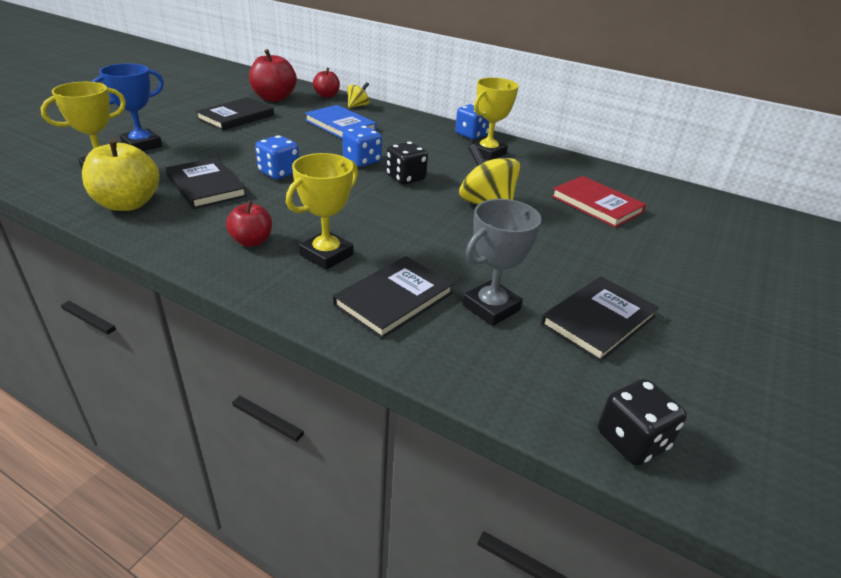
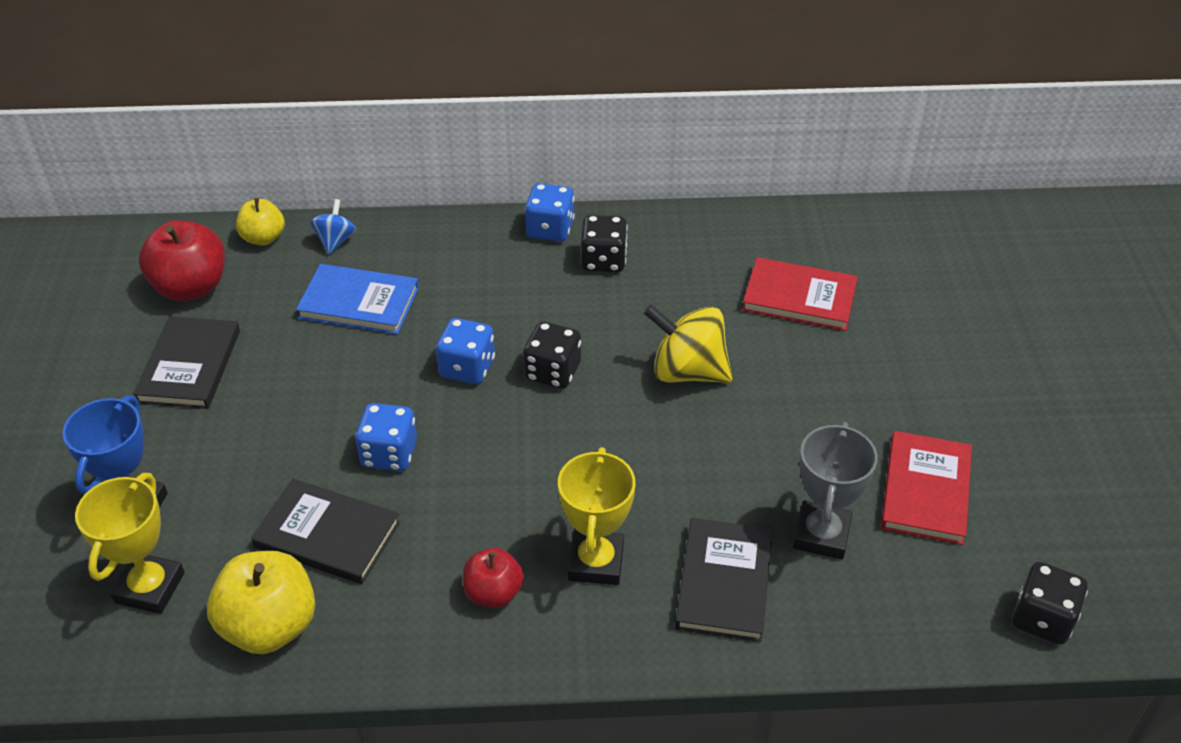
camera: 30 degrees left, 10 degrees up
red apple [313,68,340,98] -> yellow apple [236,198,285,246]
yellow spinning top [347,82,370,108] -> blue spinning top [310,199,356,254]
yellow trophy [469,77,519,160] -> black dice [581,215,628,272]
black book [541,276,659,362] -> red book [881,431,972,545]

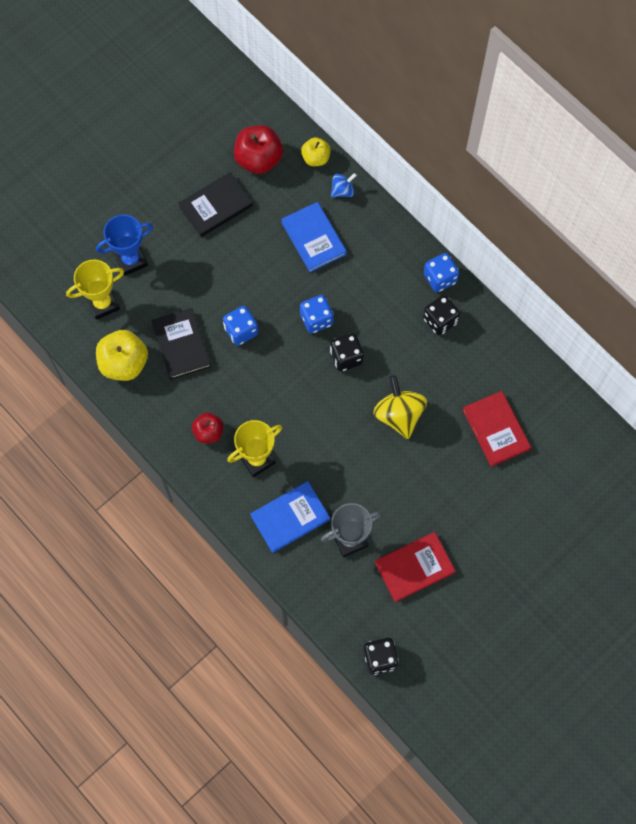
camera: 50 degrees right, 25 degrees up
black book [675,518,773,642] -> blue book [250,481,330,553]

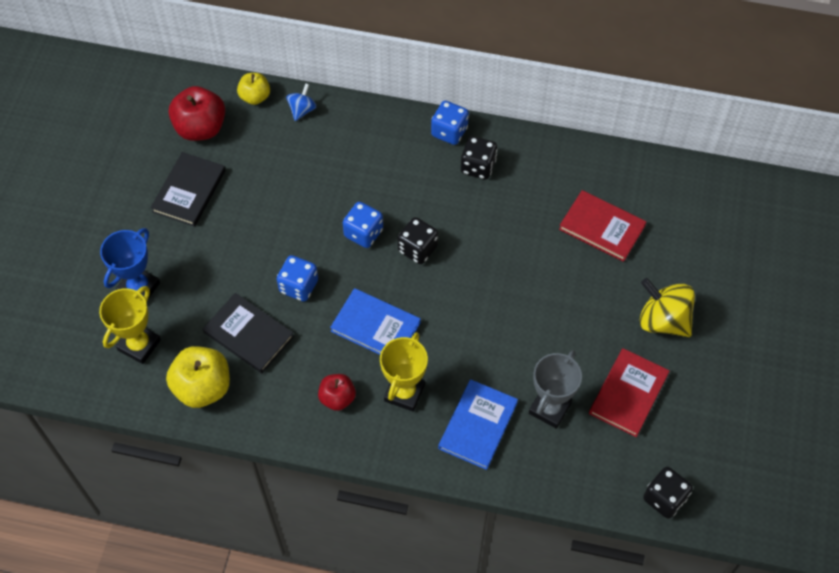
camera: 35 degrees left, 10 degrees down
blue book [281,202,347,272] -> blue book moved to [330,288,421,355]
yellow spinning top [373,375,427,439] -> yellow spinning top moved to [640,278,695,337]

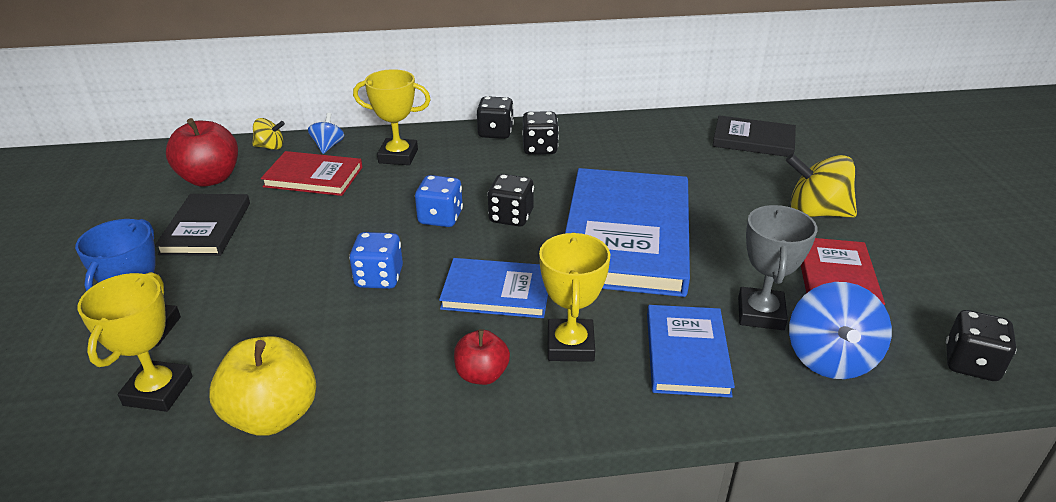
camera: 20 degrees left, 25 degrees down
black book [203,293,294,373] -> black book moved to [713,115,796,157]
yellow apple [237,73,270,105] -> yellow spinning top [252,118,285,150]
blue dice [431,101,469,145] -> black dice [476,96,514,139]
red book [559,190,646,262] -> red book moved to [261,151,363,196]
none -> yellow trophy [353,69,431,165]
none -> blue book [565,168,690,297]
none -> blue spinning top [789,282,892,379]

